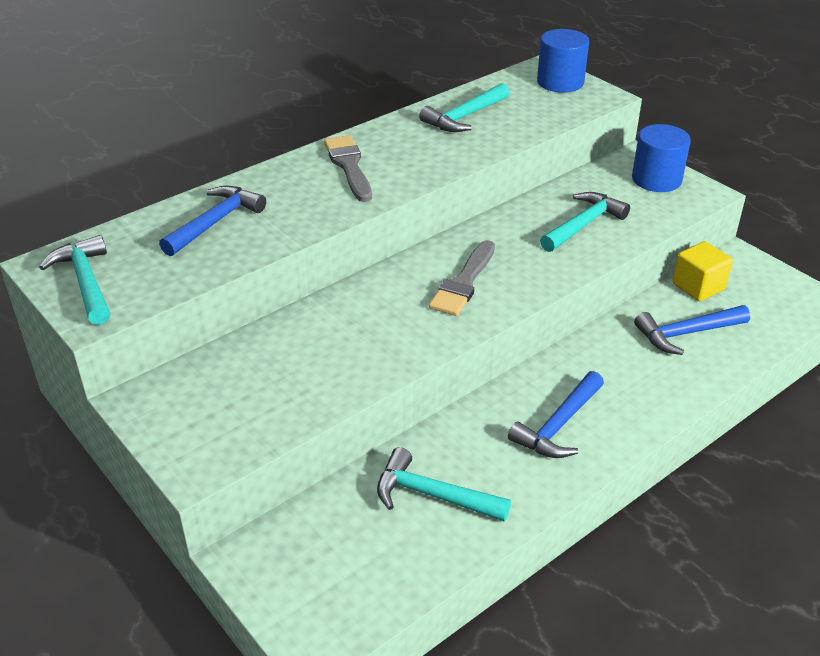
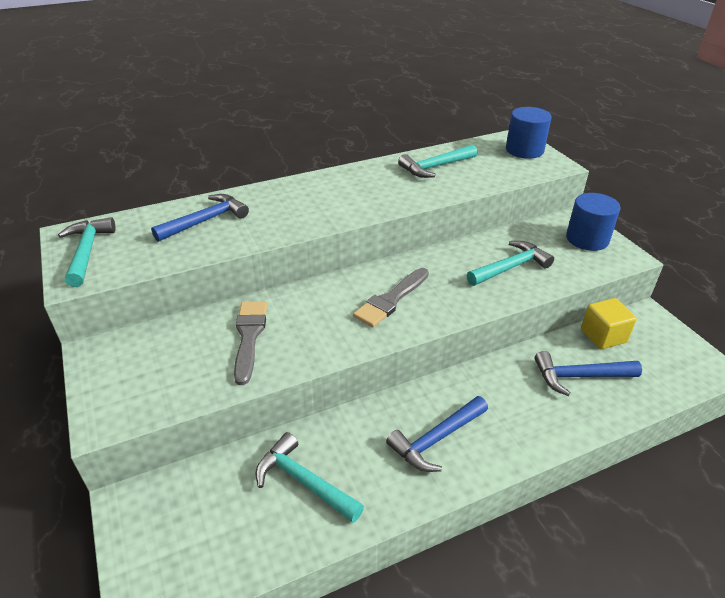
camera: 15 degrees right, 0 degrees up
grey brush [324,135,372,202] -> grey brush moved to [234,301,267,385]

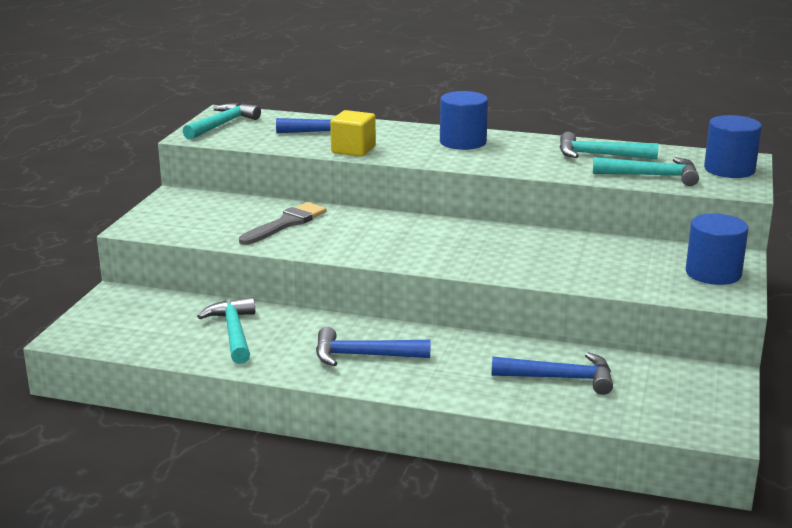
camera: 40 degrees right, 15 degrees down
grey brush [353,268,429,327] -> none
turquoise hammer [467,241,554,286] -> turquoise hammer moved to [593,157,699,186]
blue hammer [535,351,642,396] -> blue hammer turned 150 degrees clockwise [492,352,613,395]
yellow cube [581,298,637,349] -> yellow cube moved to [330,110,376,157]
none -> blue cylinder [440,91,488,150]

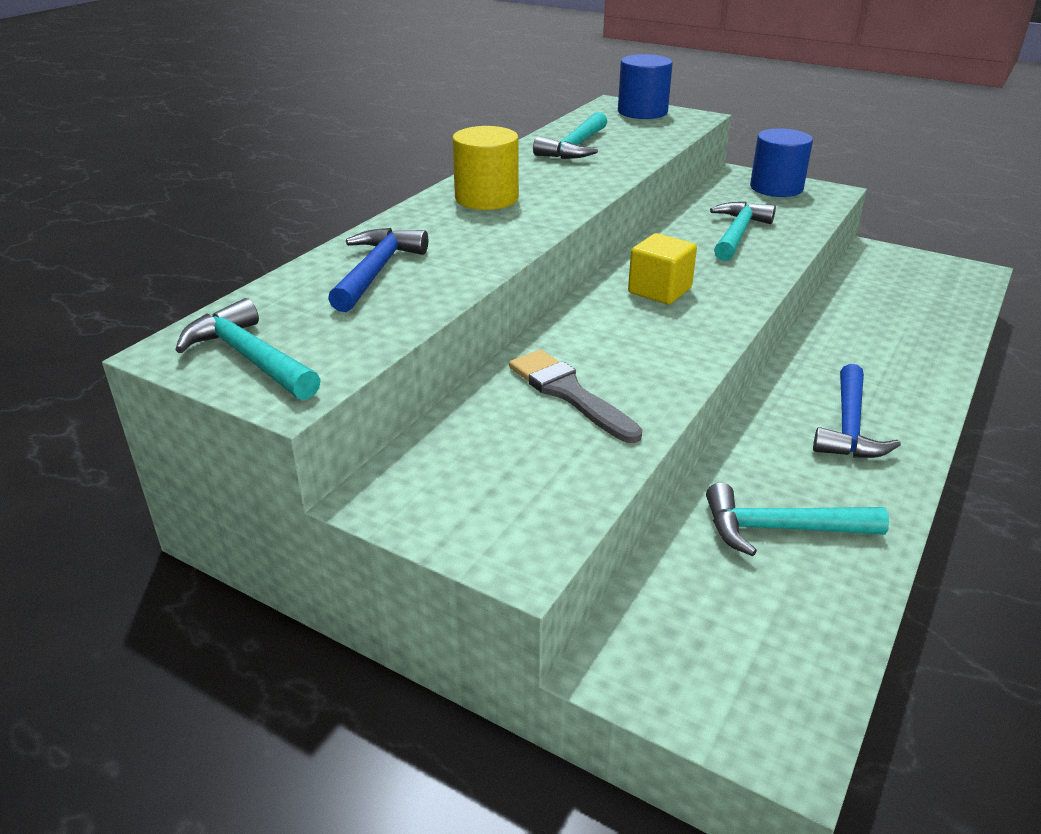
camera: 75 degrees left, 10 degrees up
yellow cube [330,110,376,157] -> yellow cube moved to [628,233,697,304]
blue cylinder [440,91,488,150] -> yellow cylinder [452,126,519,210]
blue hammer [492,352,613,395] -> none
turquoise hammer [593,157,699,186] -> turquoise hammer moved to [710,202,776,261]

